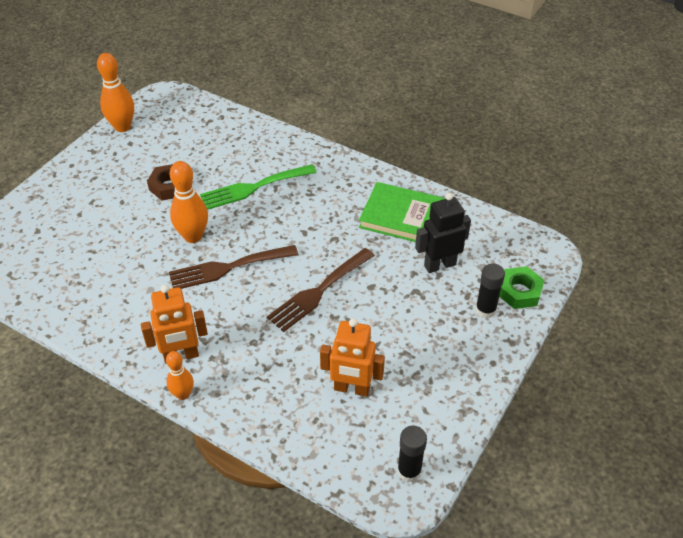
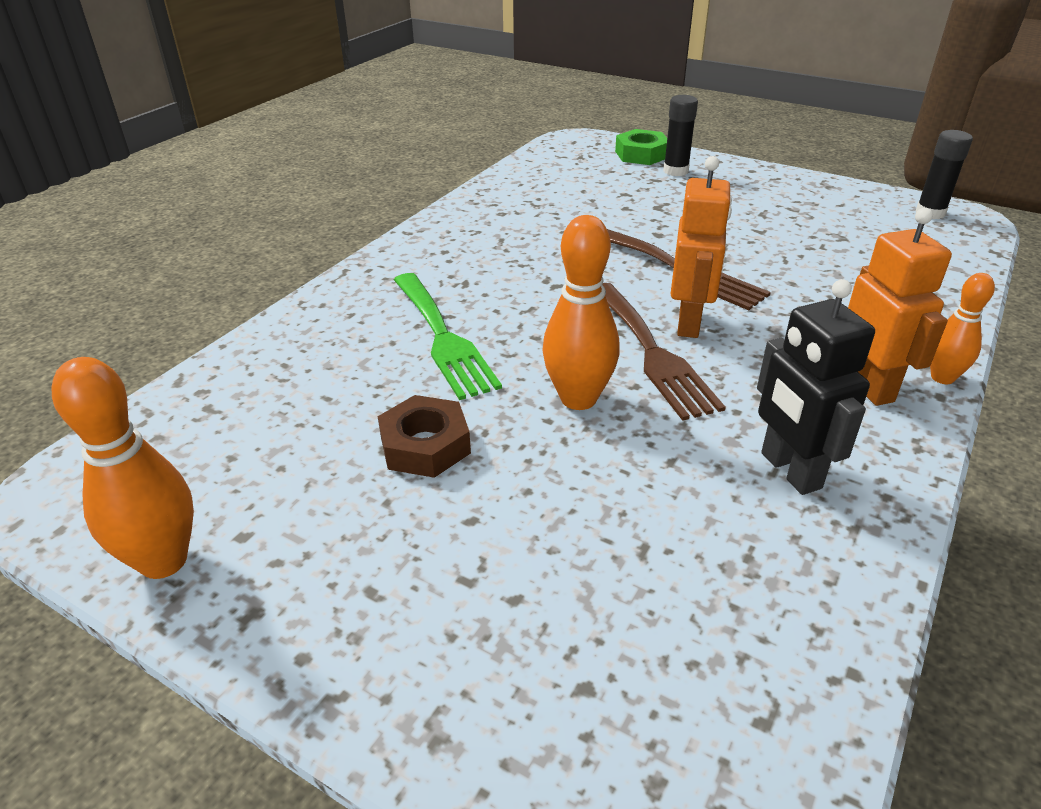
camera: 90 degrees left, 10 degrees down
orange robot [320,318,385,396] -> orange robot moved to [671,156,732,338]
green book [359,182,446,242] -> none
black robot [415,193,471,273] -> black robot moved to [757,279,875,495]

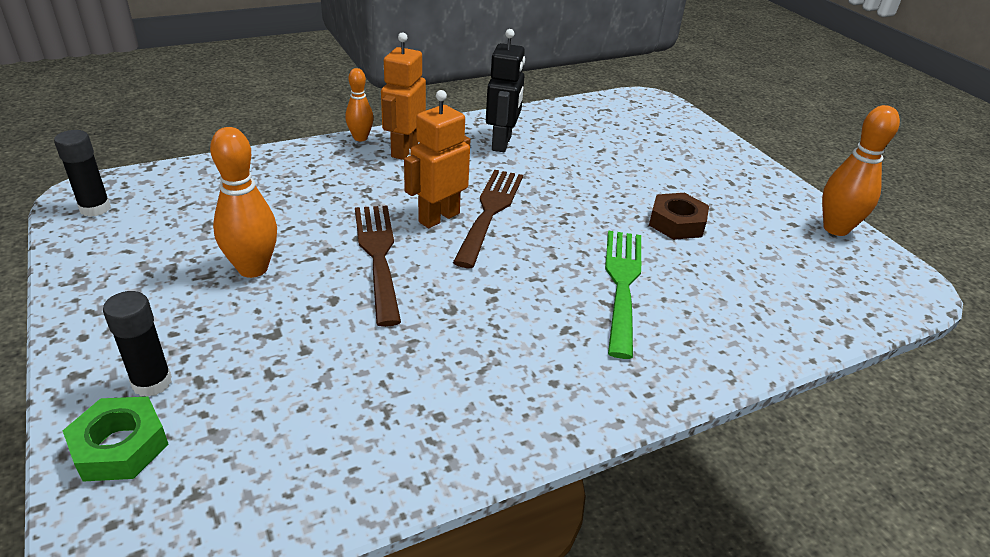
camera: 150 degrees left, 0 degrees up
orange bowling pin [542,215,620,410] -> orange bowling pin moved to [210,127,277,278]

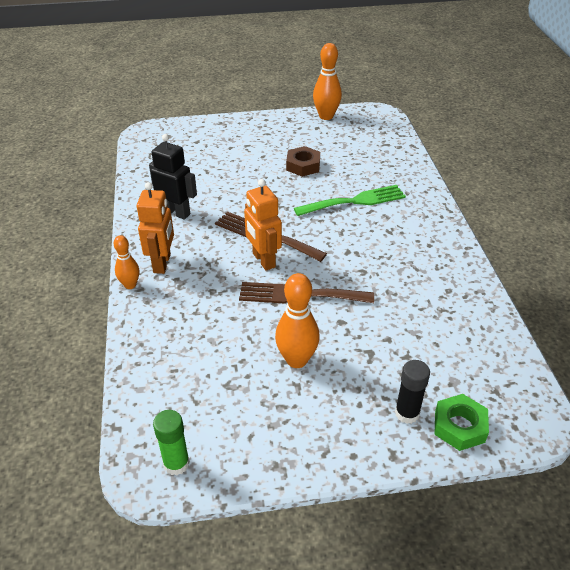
camera: 70 degrees left, 5 degrees up
black glue stick [54,130,111,217] -> green glue stick [153,410,190,475]
orange robot [381,32,426,160] -> orange robot turned 120 degrees counterclockwise [137,182,174,274]
green fork [605,231,641,359] -> green fork turned 135 degrees clockwise [294,185,406,216]

